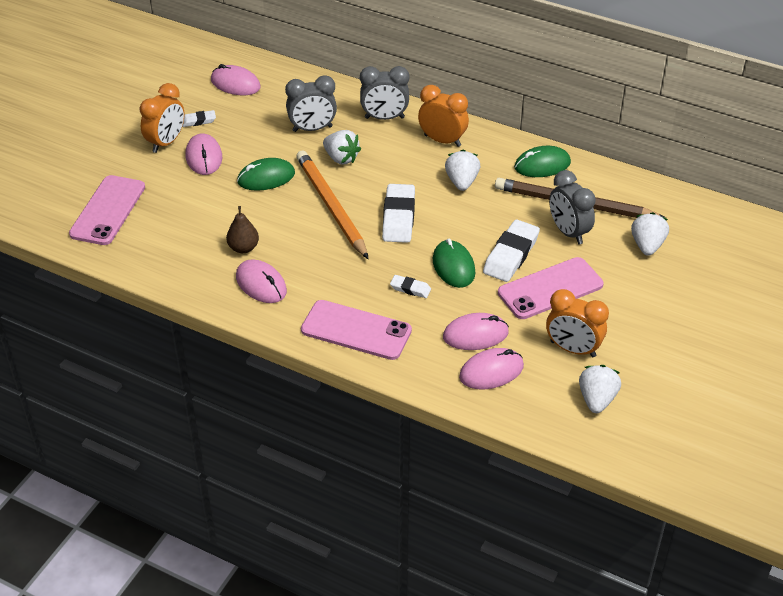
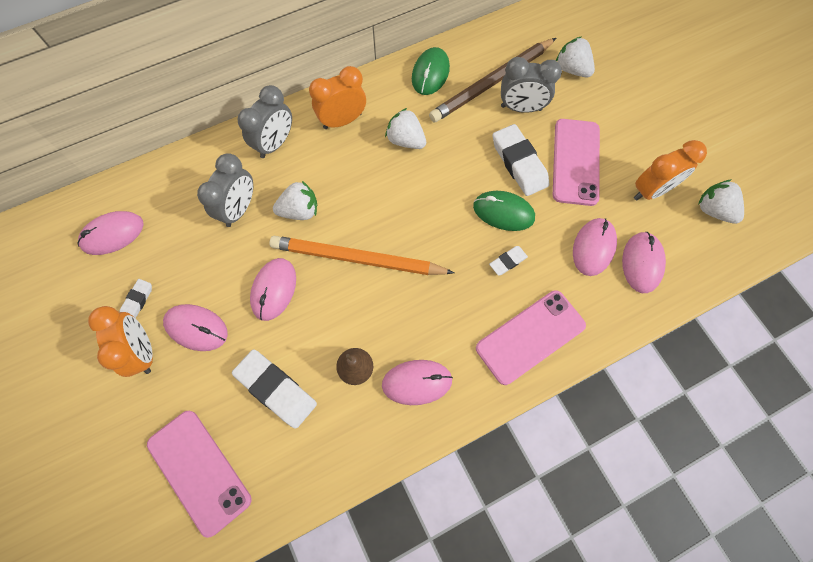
camera: 55 degrees left, 25 degrees up
green mouse [237,158,295,191] -> pink mouse [250,258,296,321]
white eraser [382,184,415,243] -> white eraser moved to [232,349,317,429]

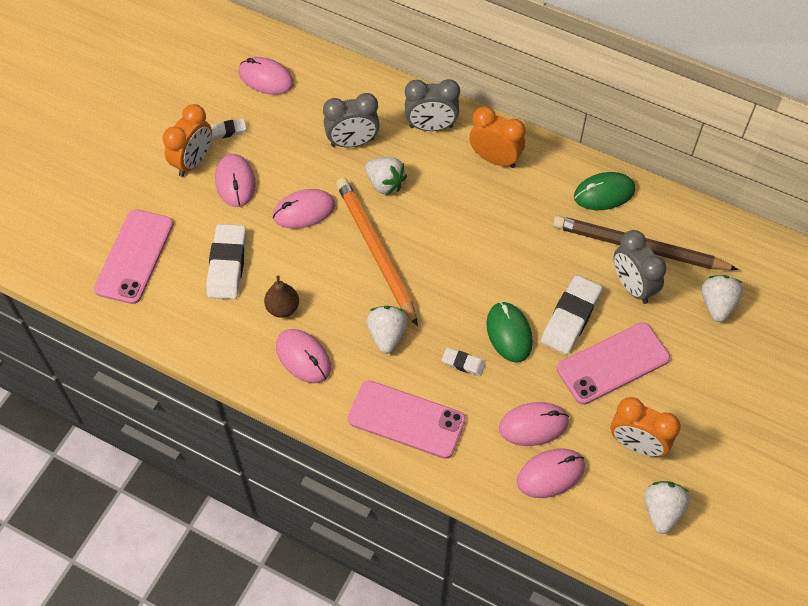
camera: 55 degrees right, 10 degrees down
white strawberry [385,108,426,149] -> white strawberry moved to [367,306,408,354]

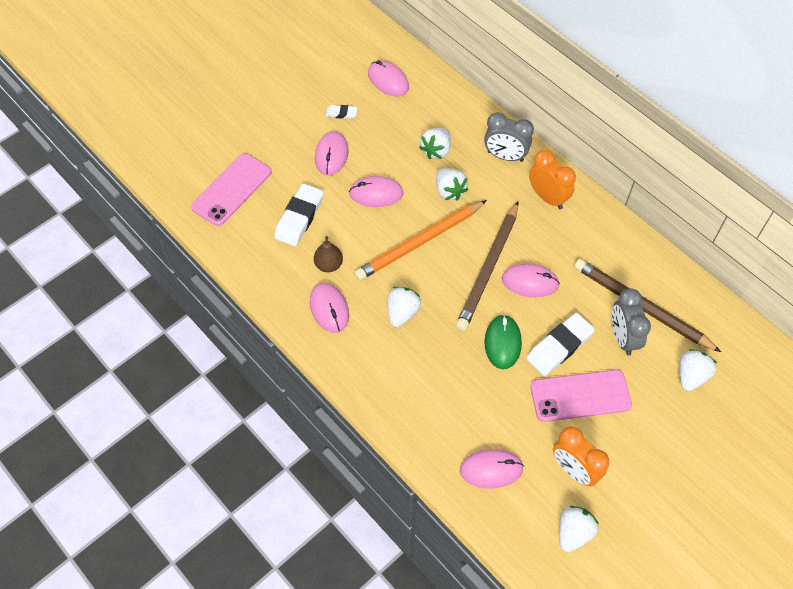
camera: 20 degrees right, 0 degrees up
orange clock [163,104,212,177] -> none
grey clock [323,93,380,147] -> white strawberry [419,128,451,159]
orange pencil [336,178,418,327] -> orange pencil turned 120 degrees counterclockwise [354,200,487,281]
pink phone [348,380,466,459] -> none
white eraser [442,348,485,376] -> none
pink mouse [499,402,569,446] -> pink mouse moved to [502,263,560,297]
green mouse [574,172,635,210] -> none
none -> brown pencil [456,202,518,331]

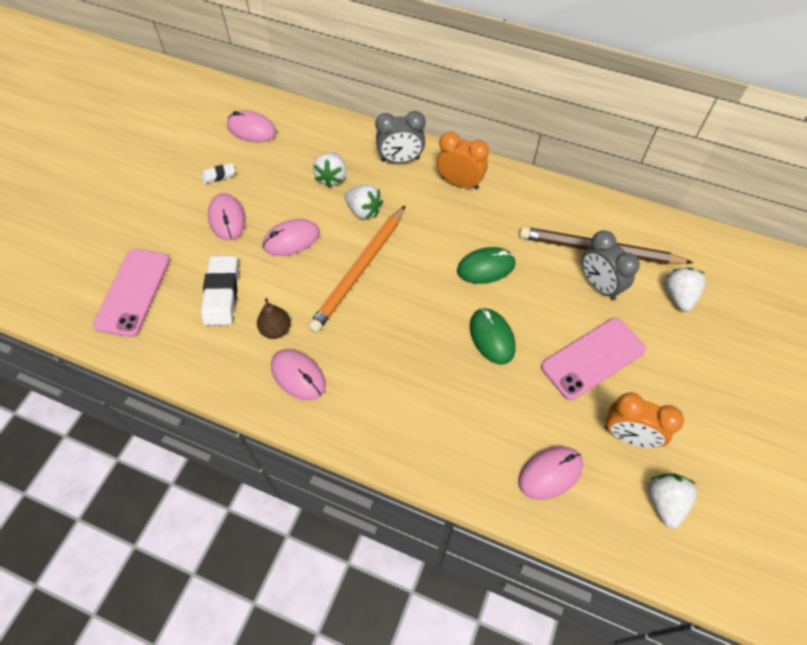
camera: 25 degrees left, 0 degrees up
white strawberry [387,287,421,327] -> none
brown pencil [456,202,518,331] -> none
pink mouse [502,263,560,297] -> green mouse [457,247,516,284]
white eraser [526,313,595,376] -> none

